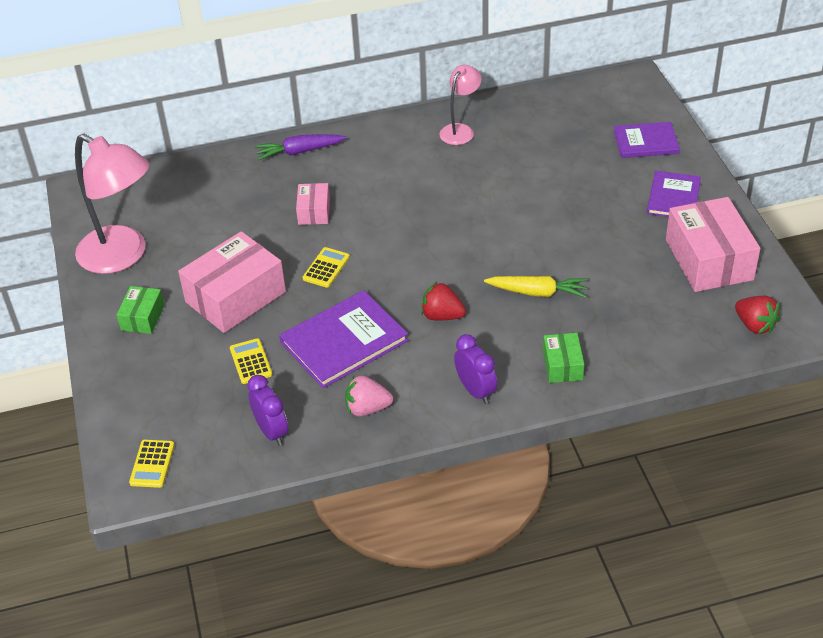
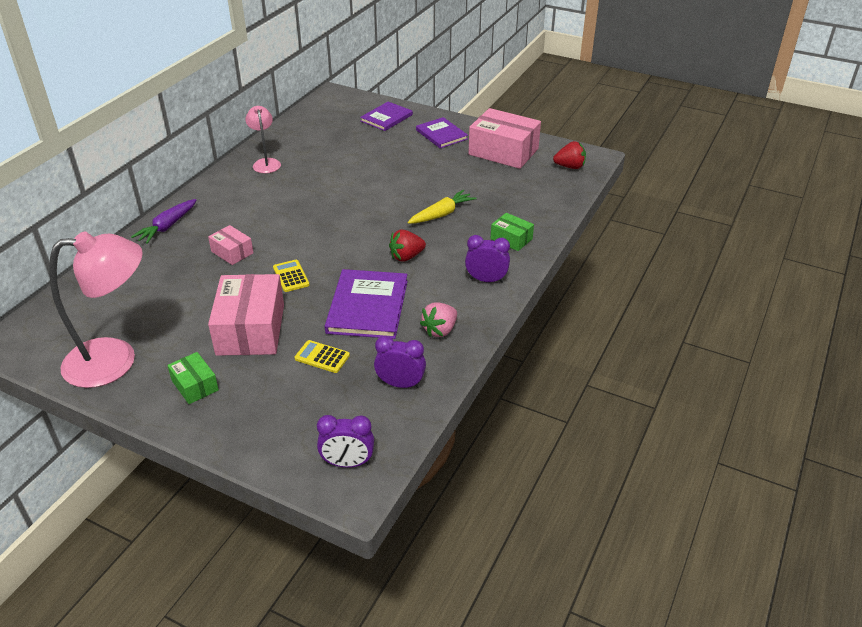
camera: 50 degrees left, 5 degrees down
yellow calculator [129,440,175,488] -> purple clock [317,415,374,468]

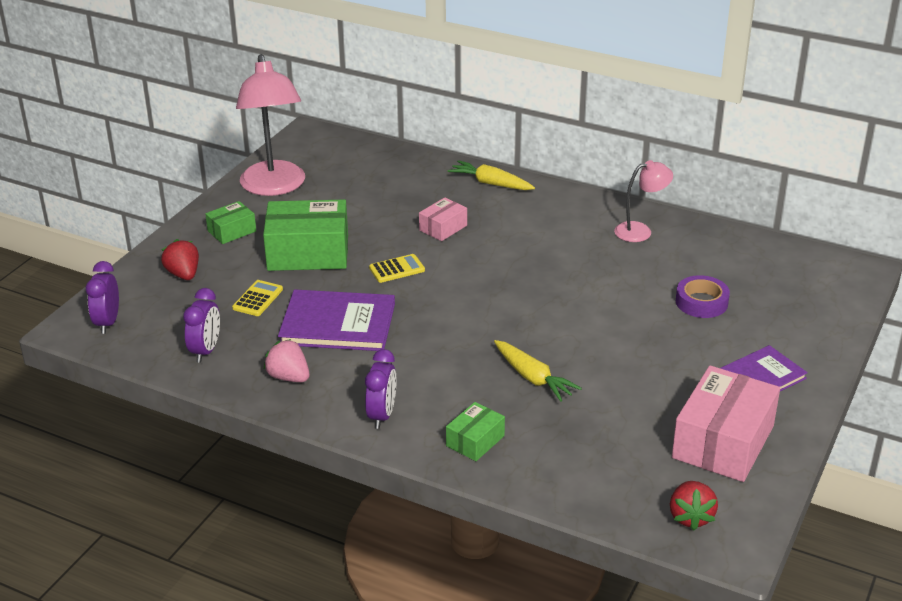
camera: 90 degrees right, 5 degrees down
purple carrot [131,199,196,244] -> yellow carrot [448,160,535,190]
pink box [208,274,284,356] -> green box [263,199,348,271]
purple book [360,102,413,131] -> none
red strawberry [389,230,426,262] -> red strawberry moved to [161,239,199,280]
none -> purple tape [676,275,730,318]

